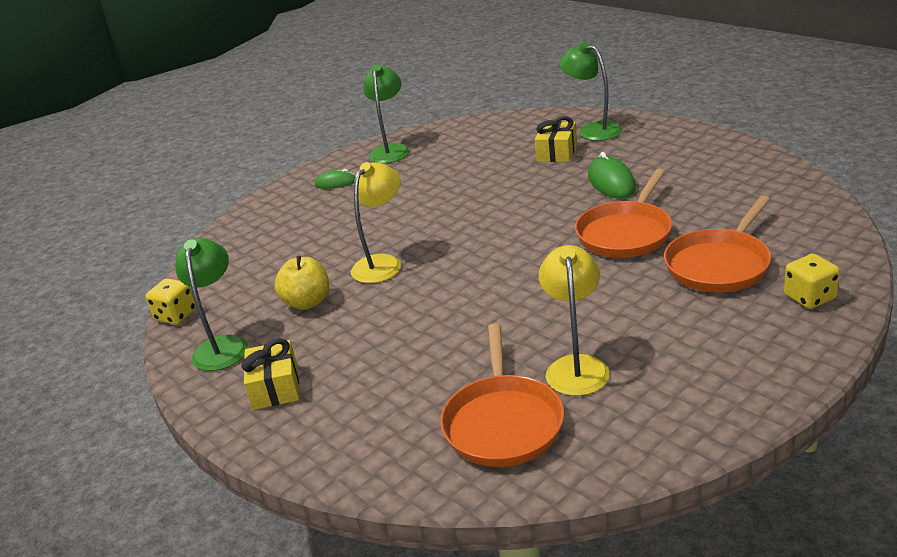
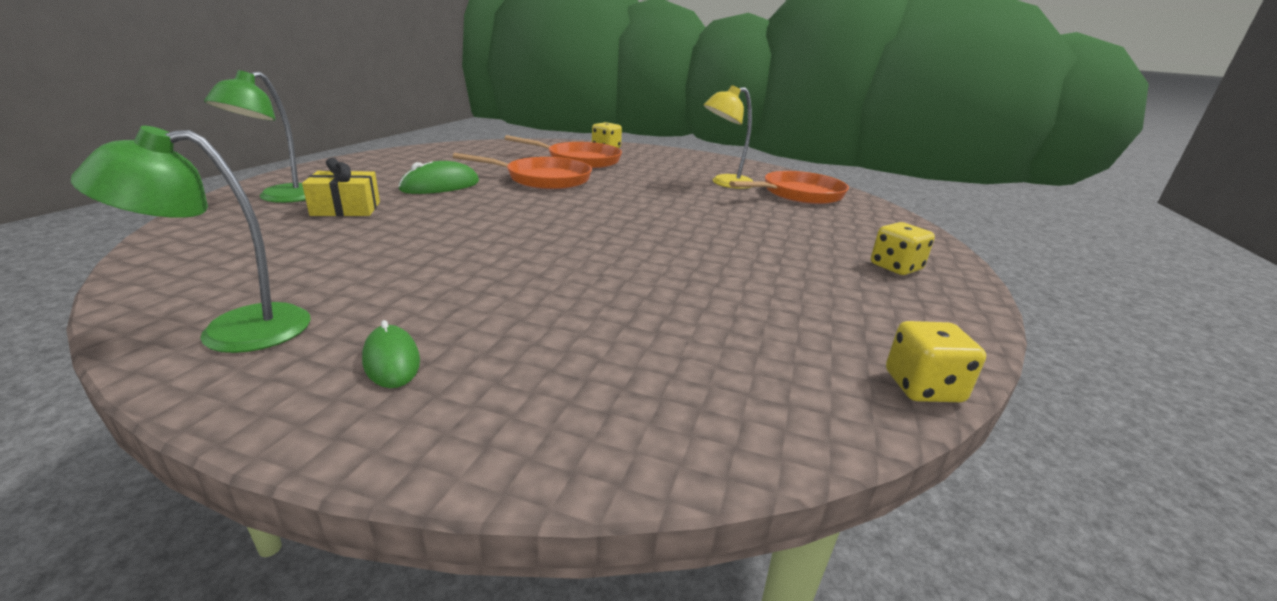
camera: 125 degrees left, 5 degrees down
green lamp [176,238,248,371] -> none
yellow gift [241,338,299,410] -> yellow dice [871,222,935,275]
yellow apple [274,256,329,310] -> none
yellow lamp [351,162,401,283] -> none

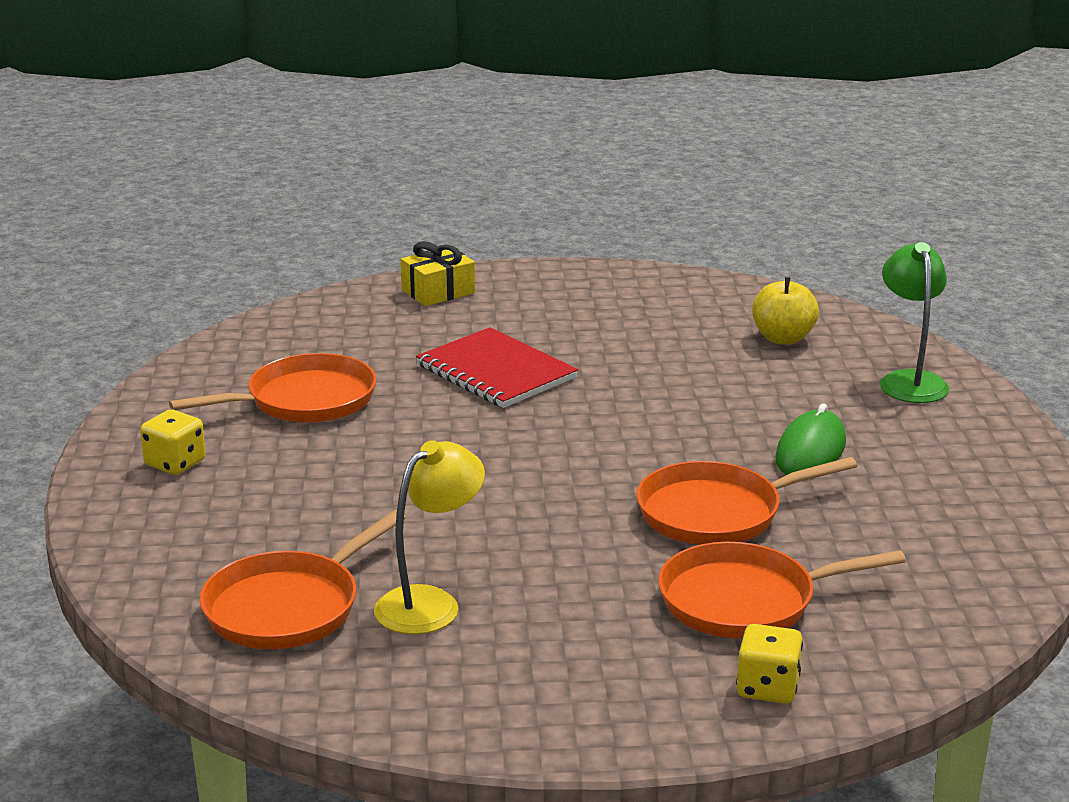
camera: 160 degrees right, 0 degrees up
green lamp [71,126,310,353] -> none
yellow gift [302,158,380,216] -> yellow gift moved to [401,241,475,306]
green mouse [362,320,420,388] -> none
yellow dice [886,321,986,402] -> none
none -> orange pan [169,353,376,423]
none -> red notebook [416,327,578,408]
none -> yellow apple [752,277,819,345]

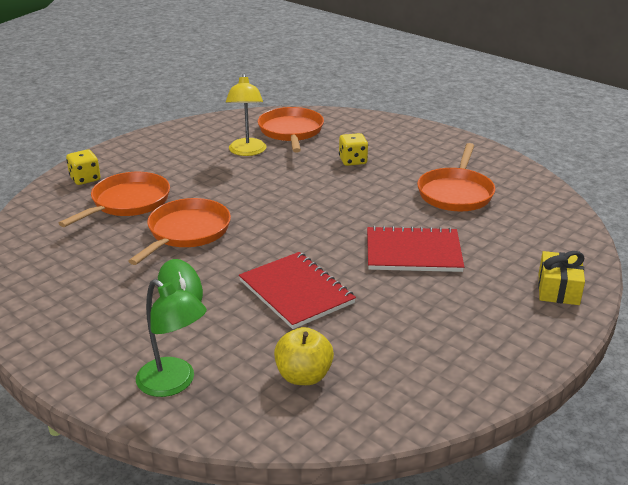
camera: 135 degrees right, 5 degrees up
yellow dice [140,409,206,475] -> yellow dice moved to [339,133,368,166]
none -> red notebook [239,252,356,329]

